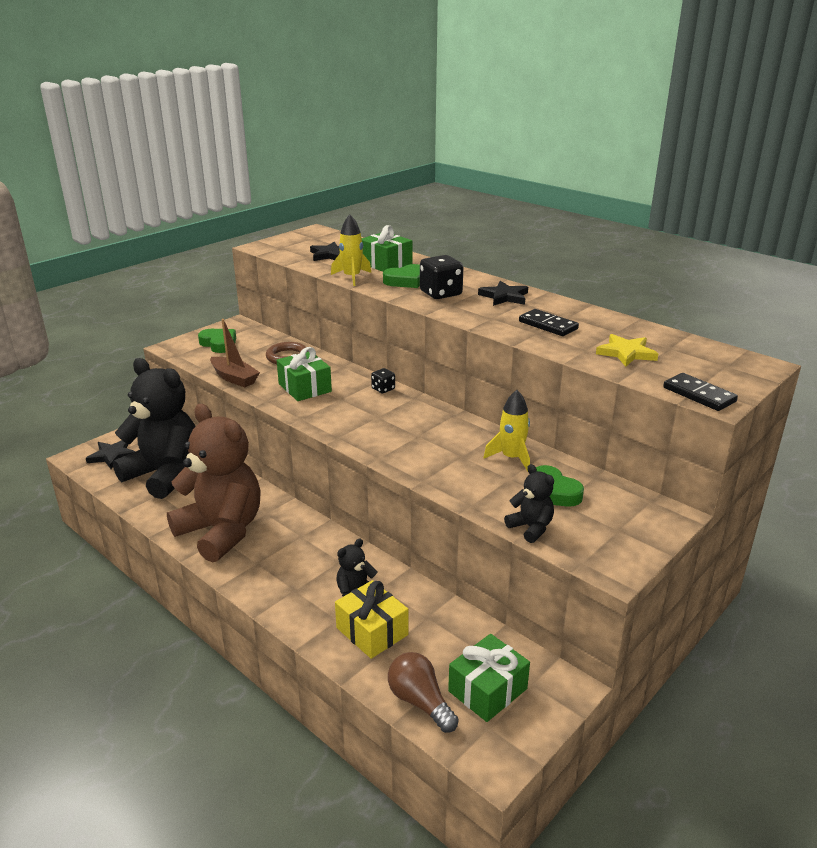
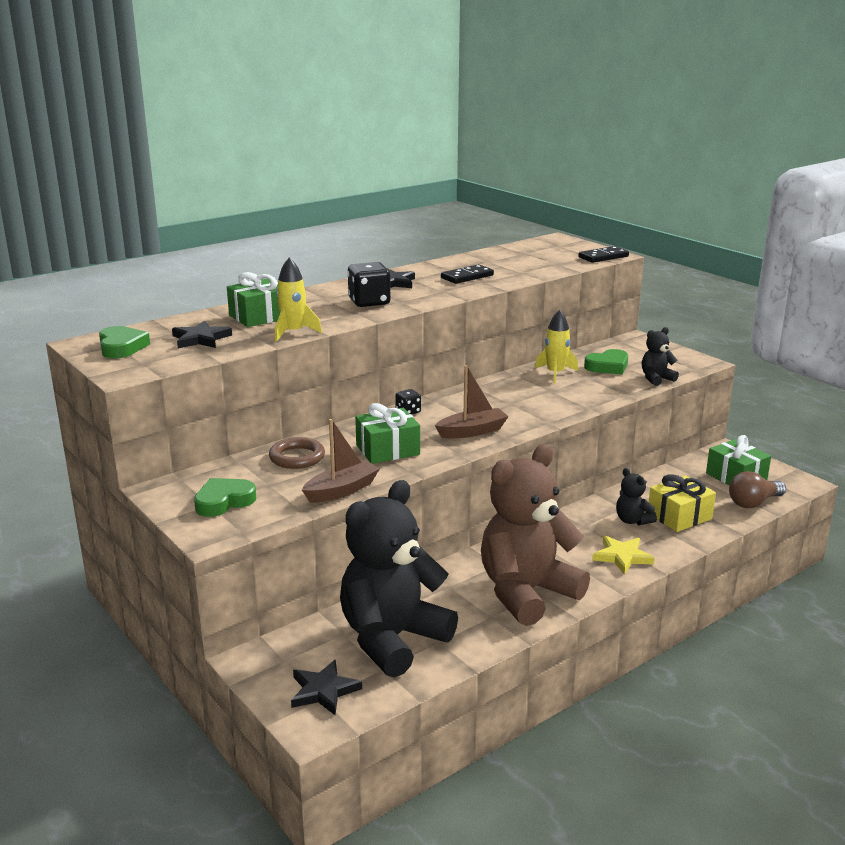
camera: 80 degrees left, 5 degrees down
green heart [383,264,420,288] -> green heart moved to [99,326,150,359]
yellow star [596,334,658,367] -> yellow star moved to [593,536,654,575]
none -> brown boat [435,365,509,439]

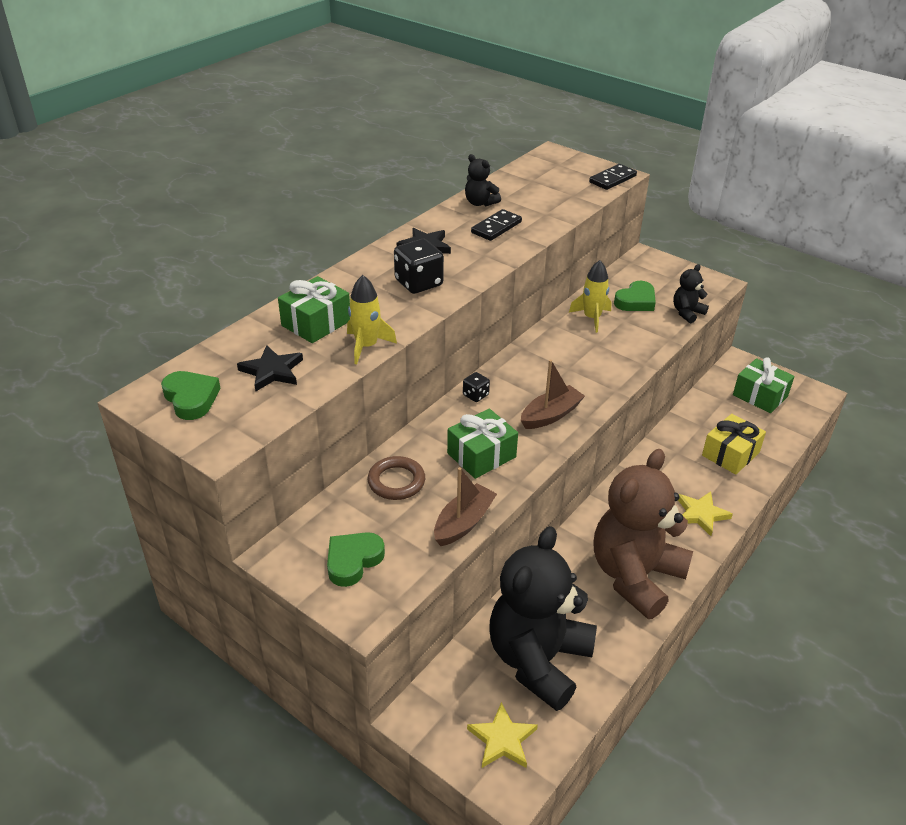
camera: 15 degrees left, 15 degrees up
black star [291,660,362,715] -> yellow star [467,702,538,768]
black teddy bear [616,468,657,525] -> black teddy bear moved to [465,154,501,206]
brown light bulb [729,471,786,508] -> none

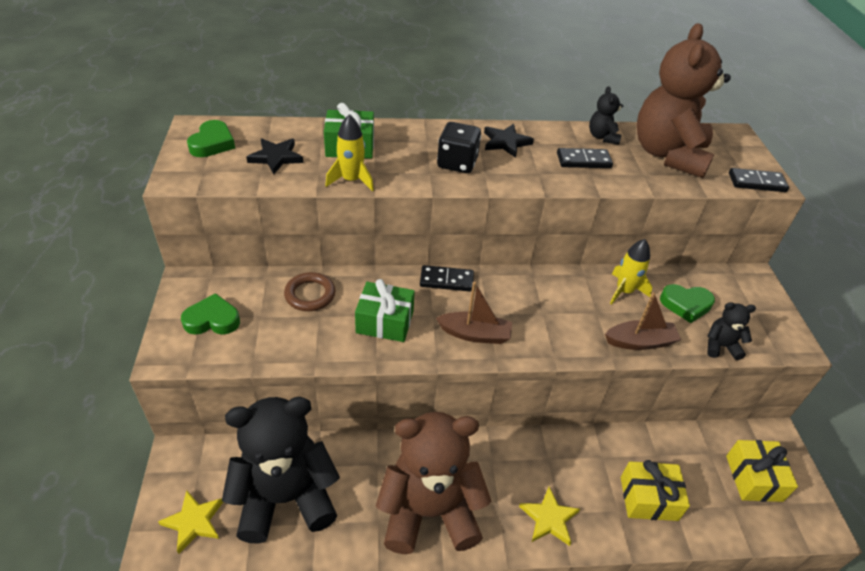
camera: 45 degrees right, 5 degrees up
brown boat [434,467,497,546] -> brown boat moved to [605,292,681,350]
black dice [463,372,490,402] -> black domino [420,265,474,292]
green gift [733,357,795,413] -> yellow gift [726,440,798,502]
none -> brown teddy bear [636,23,731,178]

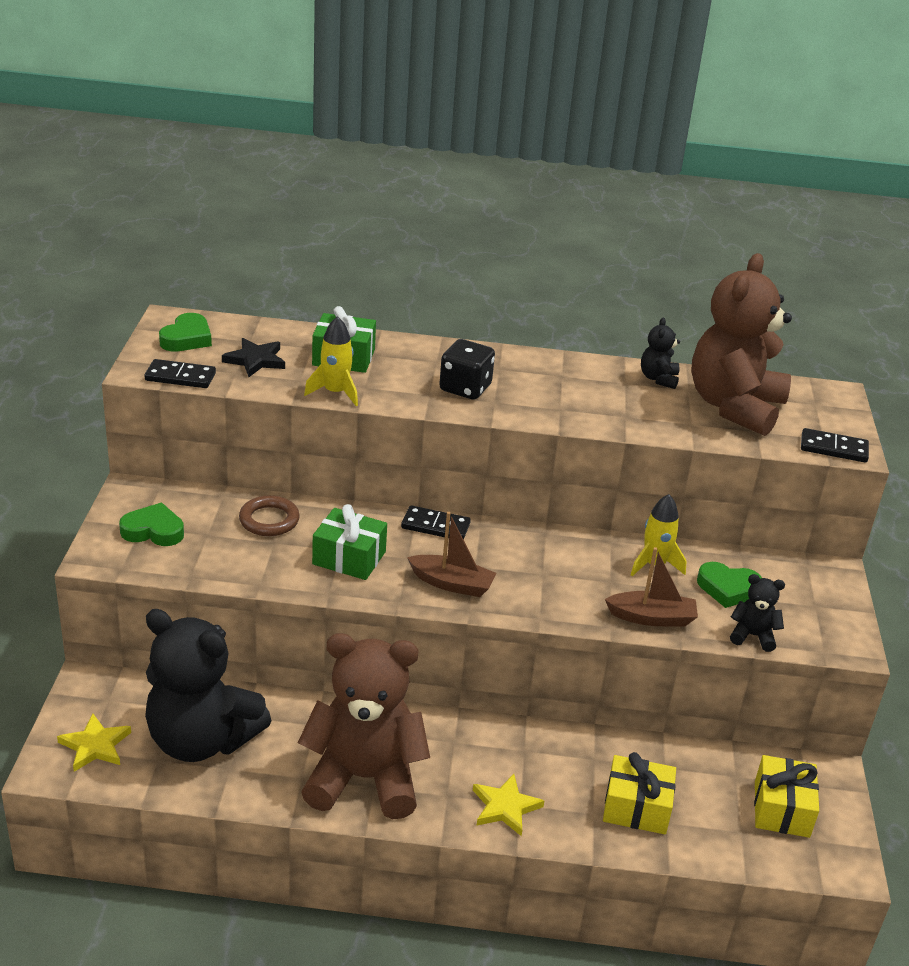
camera: 10 degrees right, 10 degrees down
black teddy bear [222,397,340,544] -> black teddy bear turned 150 degrees counterclockwise [145,609,272,762]
black star [484,124,534,158] -> none
black domino [557,148,613,168] -> black domino moved to [145,359,216,388]

